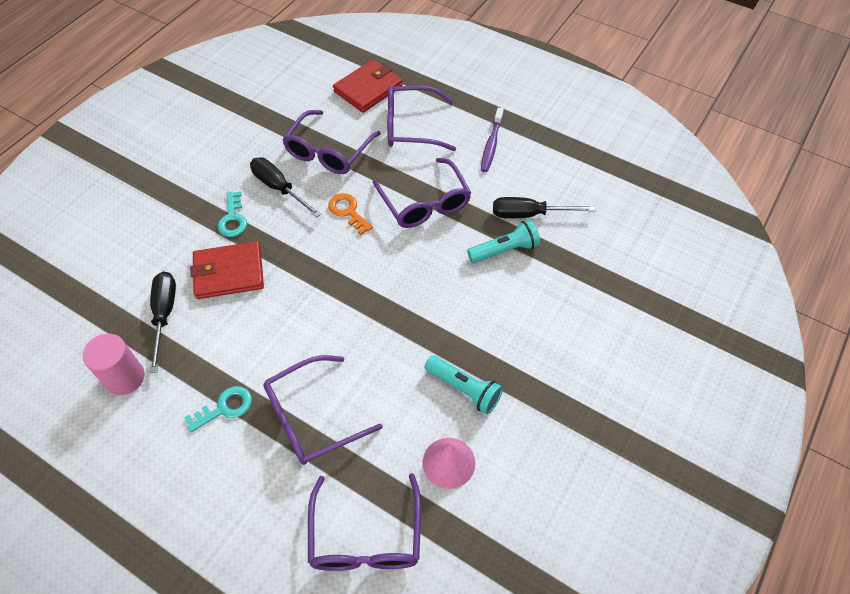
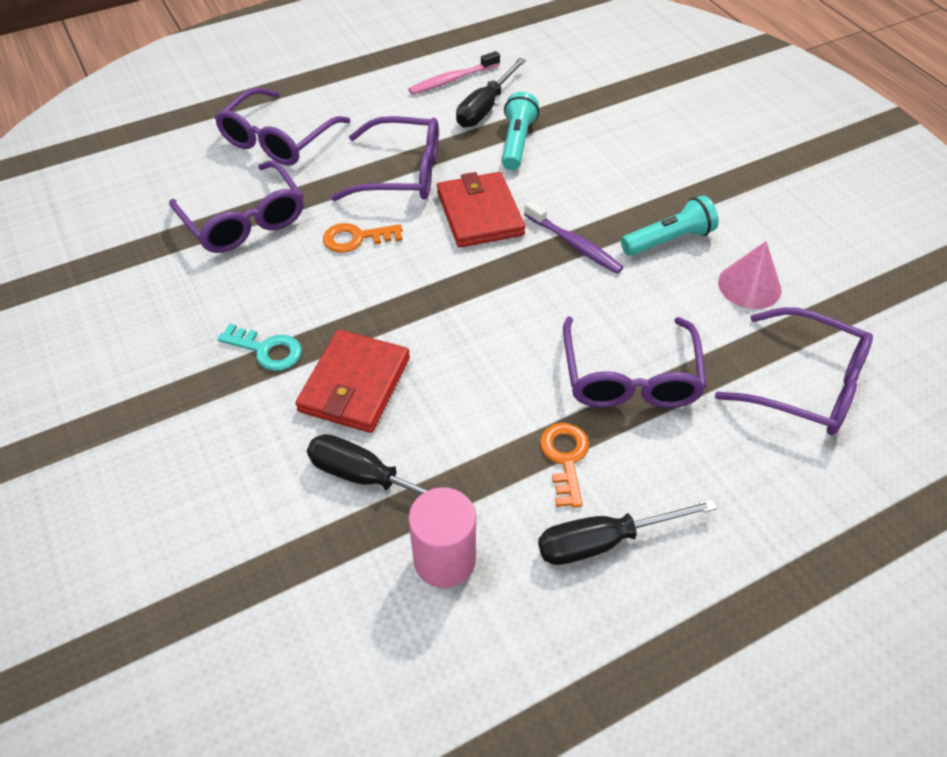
camera: 60 degrees left, 5 degrees down
turquoise key [184,386,252,432] -> orange key [540,423,589,508]
black screwdriver [250,157,321,217] -> black screwdriver moved to [538,499,717,565]
red wallet [333,60,403,113] -> red wallet moved to [437,172,525,248]
purple toothbrush [481,108,504,172] -> purple toothbrush moved to [524,201,624,274]
none -> pink toothbrush [408,51,500,95]

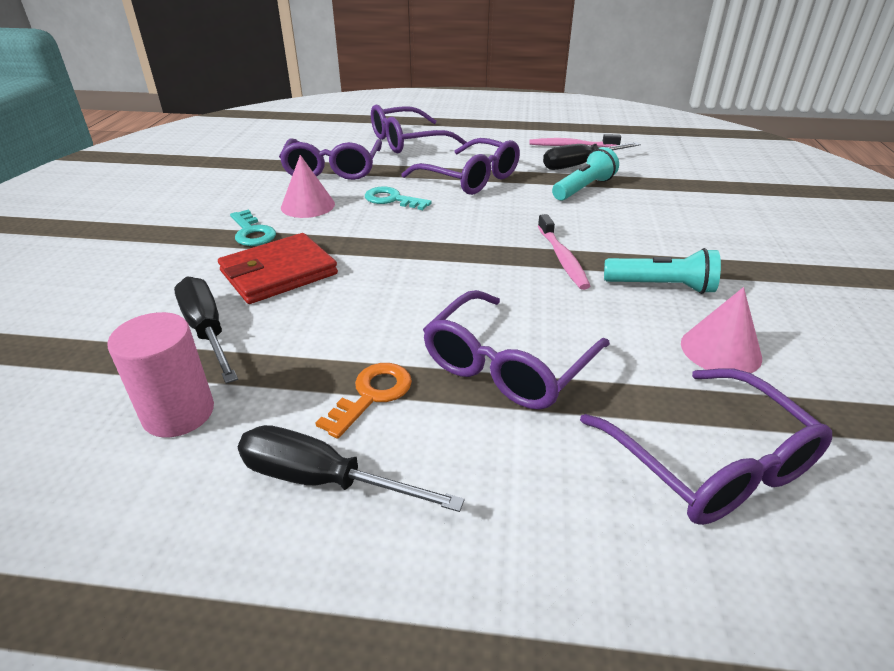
camera: 35 degrees right, 15 degrees down
orange key [323,223,403,253] -> turquoise key [365,187,432,210]
red wallet [437,172,525,248] -> none
purple toothbrush [524,201,624,274] -> pink toothbrush [538,214,591,290]
none -> pink cone [281,155,335,218]

